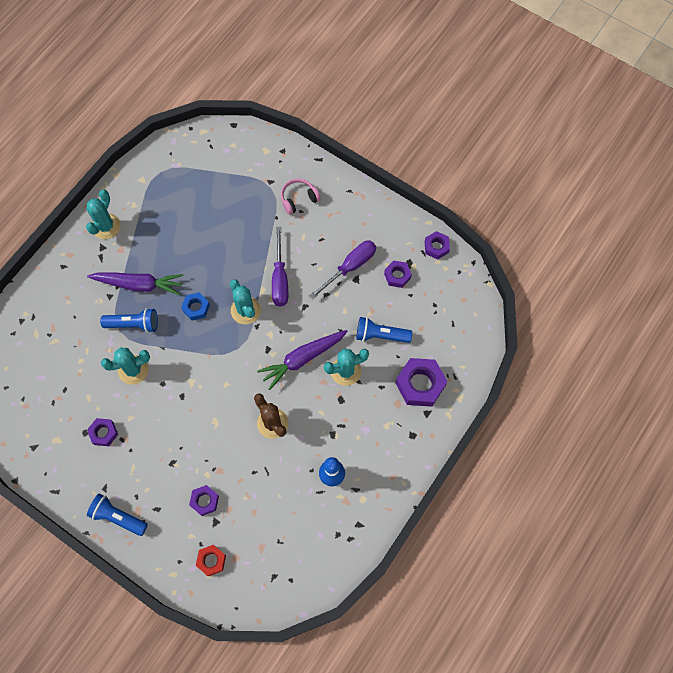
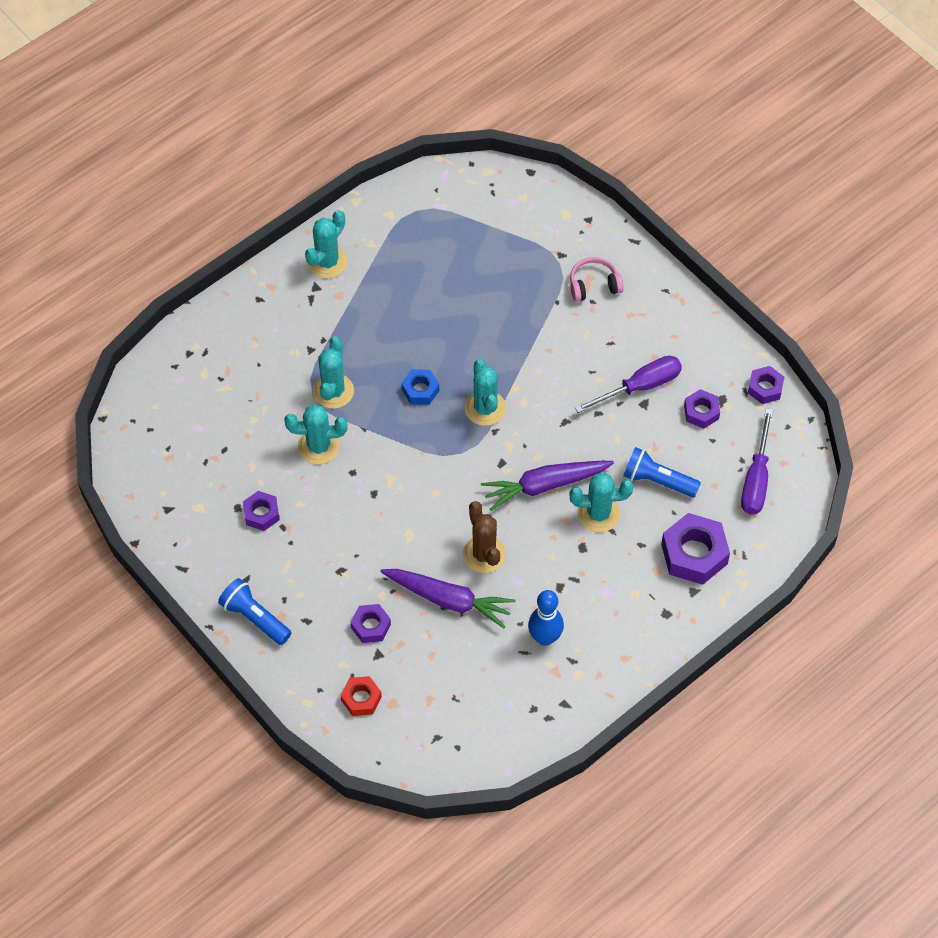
camera: 15 degrees right, 10 degrees down
purple carrot [87,272,184,296] -> purple carrot moved to [380,569,515,628]
blue flashlight [100,308,158,333] -> turquoise cactus [313,336,354,409]
purple screwdriver [272,227,288,307] -> purple screwdriver moved to [741,408,773,515]

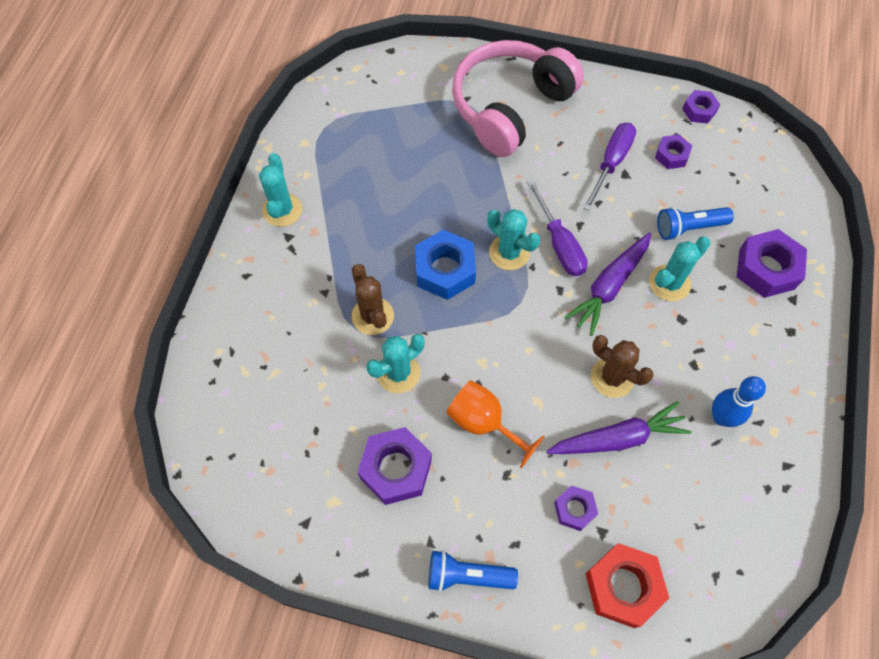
camera: 35 degrees left, 5 degrees up
purple nut [243,491,280,531] -> purple nut [358,427,432,505], size x1.76
turquoise cactus [313,336,354,409] -> brown cactus [352,264,394,335]
red nut [341,676,382,716] -> red nut [586,543,669,628], size x1.76
blue nut [401,369,439,405] -> blue nut [415,230,476,300], size x1.76
pink headphones [570,257,623,302] -> pink headphones [452,40,584,157], size x2.49
purple screwdriver [741,408,773,515] -> purple screwdriver moved to [527,180,588,276]
none -> orange goblet [446,380,545,468]

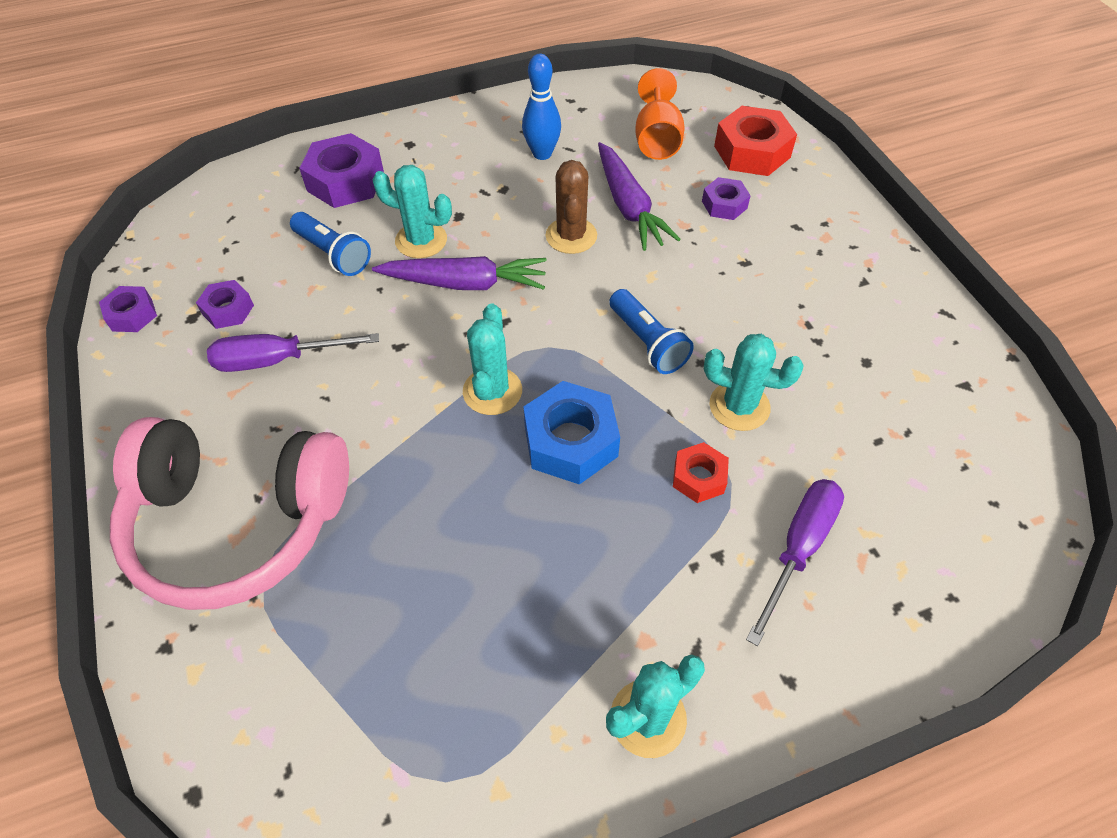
camera: 125 degrees left, 10 degrees down
brown cactus [352,264,394,335] -> red nut [673,442,729,503]
purple nut [358,427,432,505] -> none
blue flashlight [428,550,518,592] -> blue flashlight moved to [609,289,694,374]
orange goblet [446,380,545,468] -> orange goblet moved to [635,68,685,160]
purple screwdriver [527,180,588,276] -> purple screwdriver moved to [746,479,844,646]
purple carrot [546,401,691,454] -> purple carrot turned 150 degrees counterclockwise [598,142,681,251]

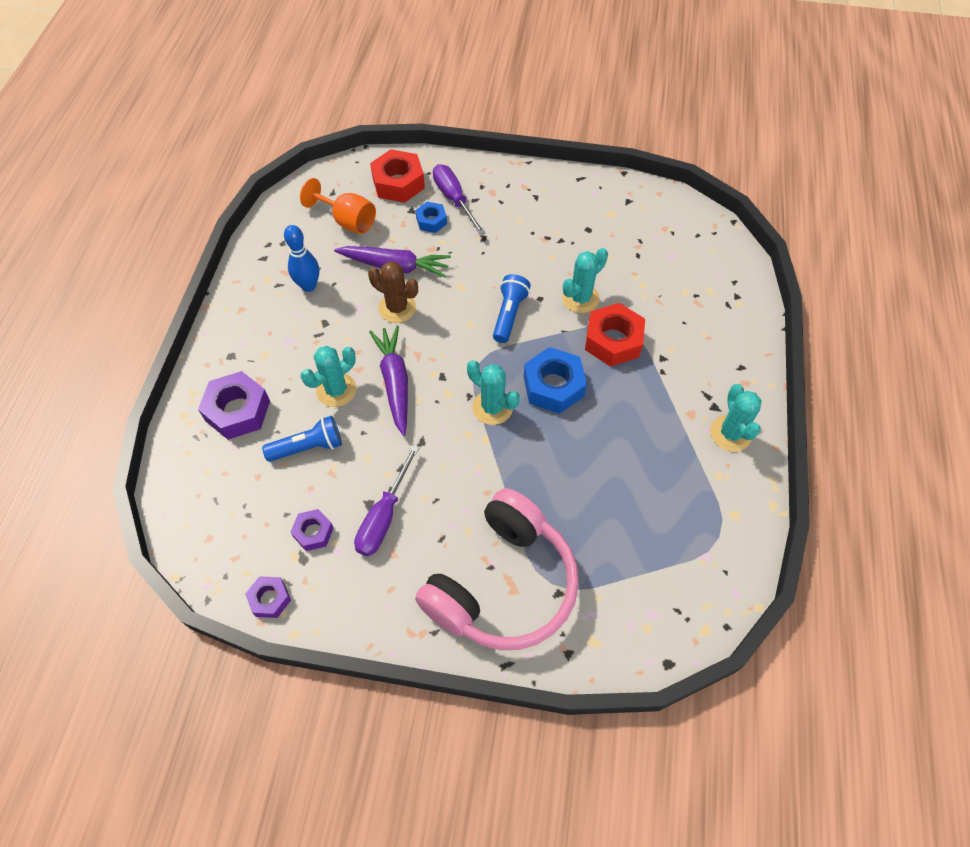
camera: 60 degrees left, 5 degrees up
purple carrot [372,256,547,290] -> purple carrot turned 45 degrees counterclockwise [369,325,408,436]
blue flashlight [609,289,694,374] -> blue flashlight turned 75 degrees counterclockwise [493,274,531,343]
red nut [673,442,729,503] -> red nut [585,303,645,367], size x1.76
purple nut [702,177,751,220] -> blue nut [415,202,447,233]
purple screwdriver [746,479,844,646] -> purple screwdriver moved to [433,164,486,235]

